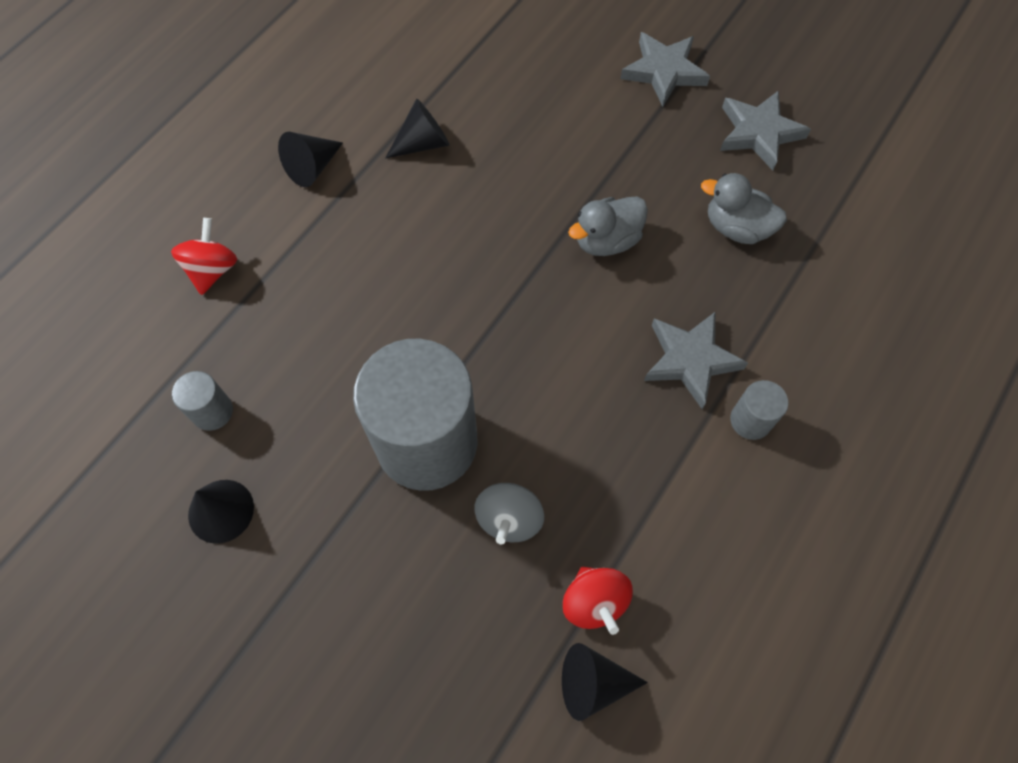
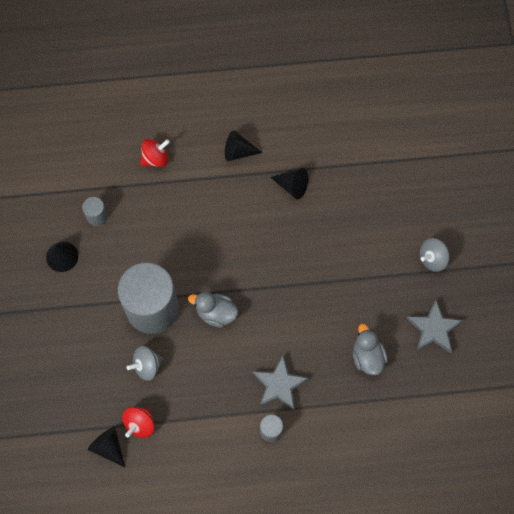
camera: 50 degrees right, 5 degrees up
grey duck [568,197,648,256] -> grey duck moved to [188,292,238,328]
grey star [620,32,710,107] -> grey spinning top [420,238,449,272]

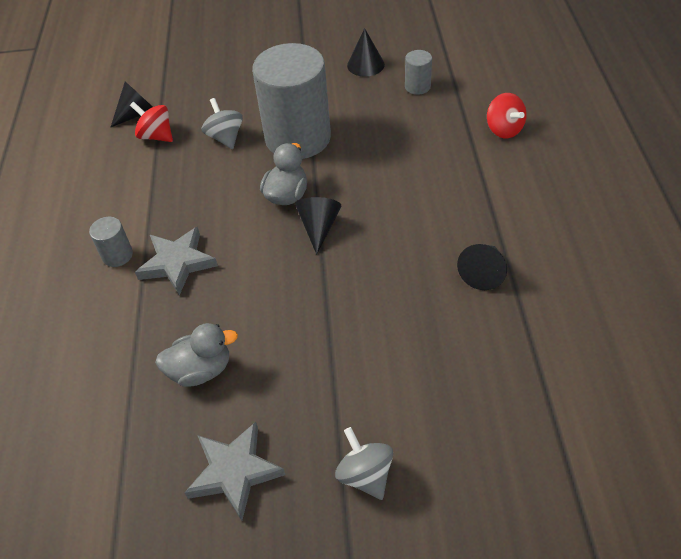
camera: 95 degrees right, 20 degrees down
black cone [225,130,262,161] -> black cone moved to [295,197,341,255]

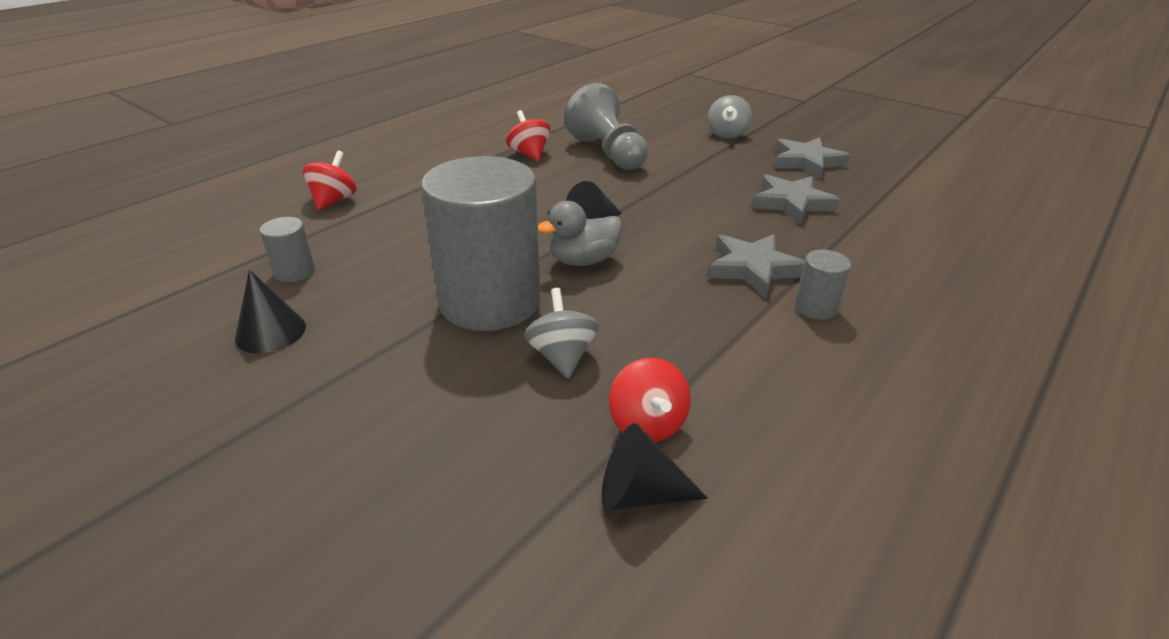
camera: 140 degrees left, 15 degrees down
grey duck [155,323,238,387] -> grey star [752,174,841,224]
grey spinning top [201,98,243,149] -> grey spinning top turned 150 degrees clockwise [524,288,599,378]
black cone [457,244,507,290] -> red spinning top [506,110,551,161]
none -> grey pawn [564,83,648,170]

